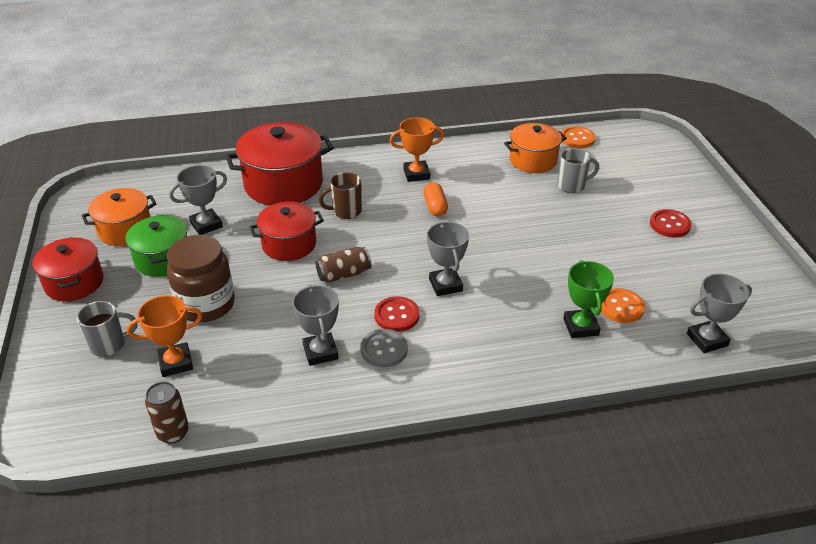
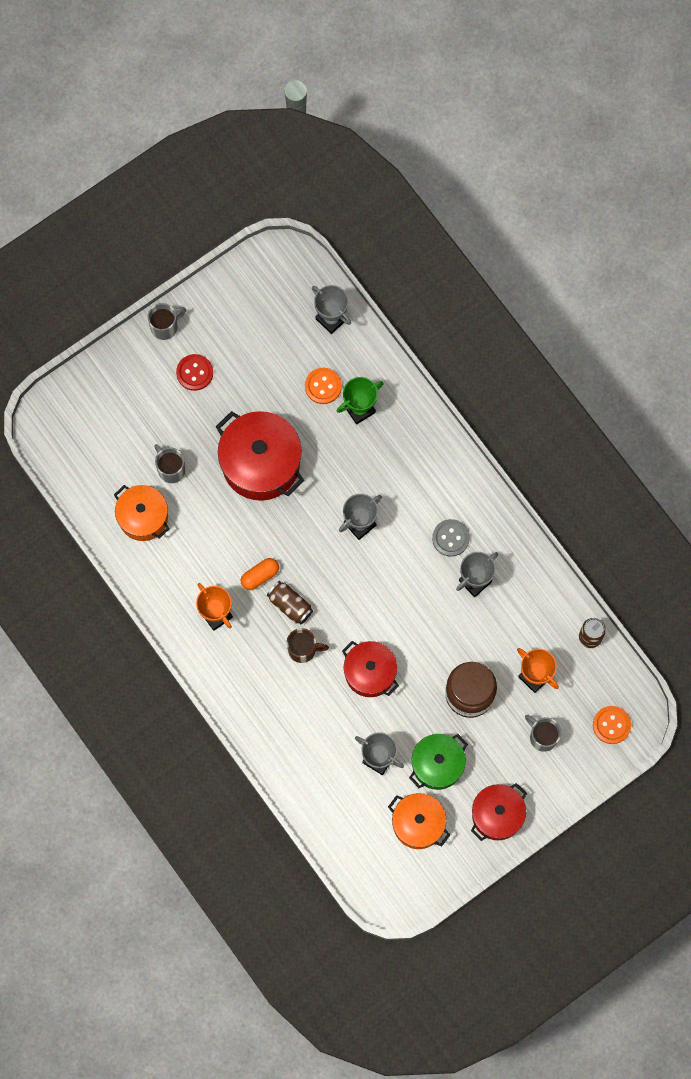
camera: 115 degrees left, 35 degrees up
red pot [225,122,334,205] -> red pot moved to [216,411,304,501]
brown can [316,247,371,283] -> brown can moved to [267,581,313,624]
brown mug [319,172,362,219] -> brown mug turned 45 degrees counterclockwise [286,628,329,663]
red button [374,296,420,332] -> none
orange button [561,126,596,148] -> orange button moved to [593,706,631,744]
none -> grey mug [148,303,186,340]

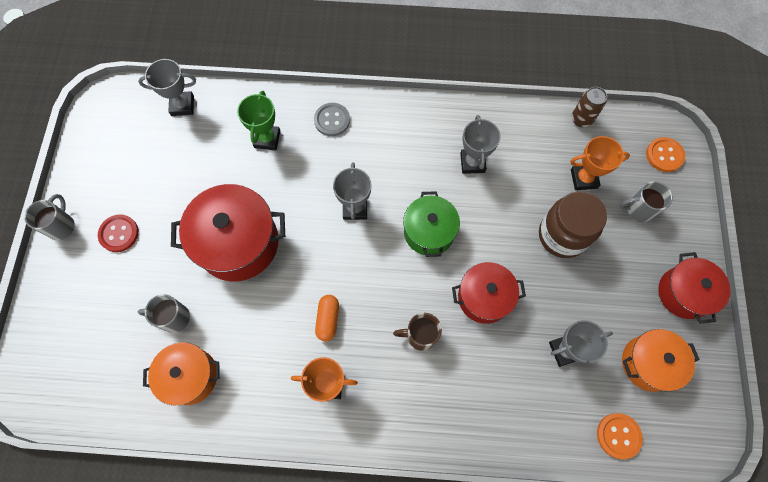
camera: 50 degrees left, 5 degrees down
brown can [267,581,313,624] -> none
brown mug [286,628,329,663] -> brown mug turned 135 degrees counterclockwise [393,313,442,351]
orange button [305,368,342,404] -> orange button moved to [597,413,643,459]
green pot [409,734,468,790] -> green pot moved to [403,191,460,257]
grey button [432,519,470,557] -> grey button moved to [314,103,350,136]

